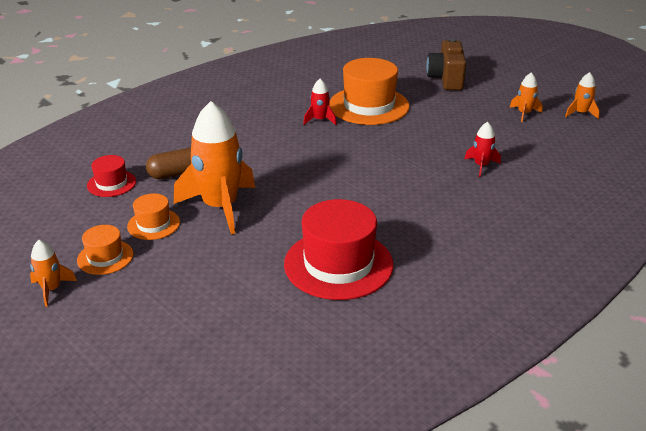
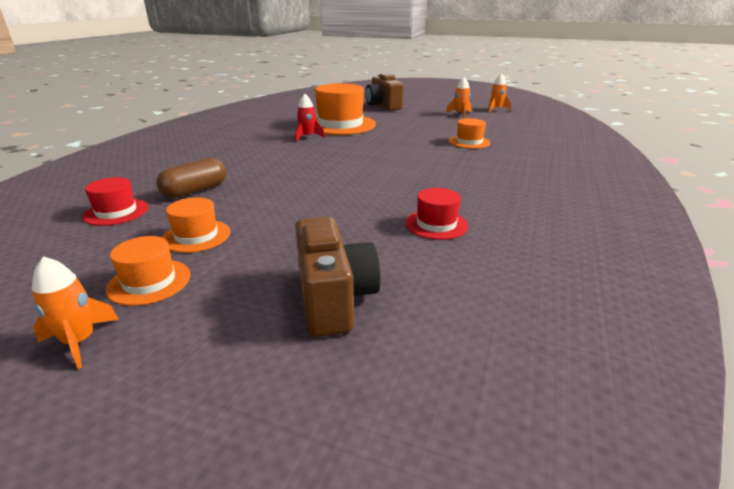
camera: 25 degrees left, 5 degrees down
orange rocket [174,101,255,235] -> none
red hat [284,199,394,300] -> red hat [405,188,468,240], size x0.51
red rocket [464,122,501,177] -> orange hat [449,118,490,149]
none -> brown camera [295,216,381,337]

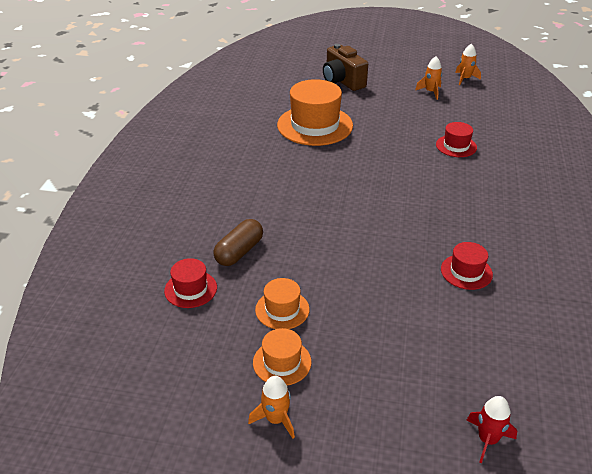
camera: 10 degrees left, 10 degrees up
red rocket [295,94,325,142] -> red rocket moved to [467,396,517,464]
brown camera [295,216,381,337] -> none
orange hat [449,118,490,149] -> red hat [436,122,477,157]

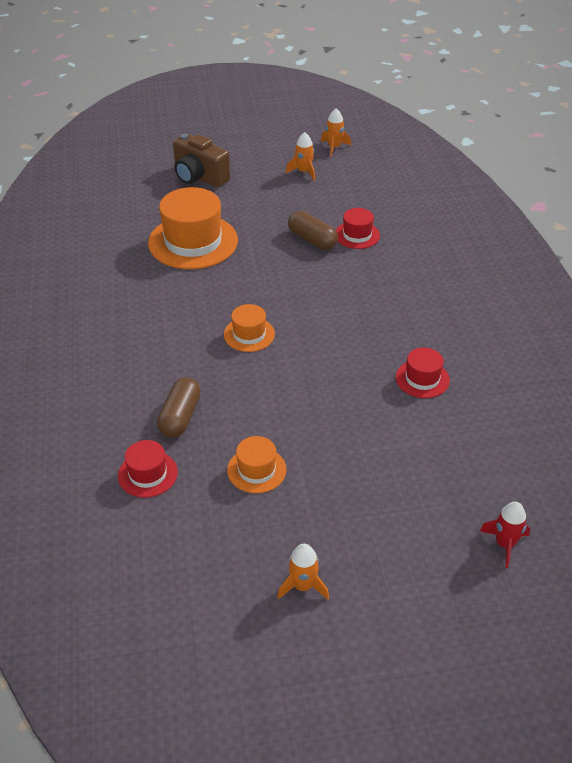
camera: 20 degrees left, 5 degrees up
orange hat [253,328,312,386] -> orange hat moved to [224,304,275,352]
none -> brown capsule [288,211,338,250]

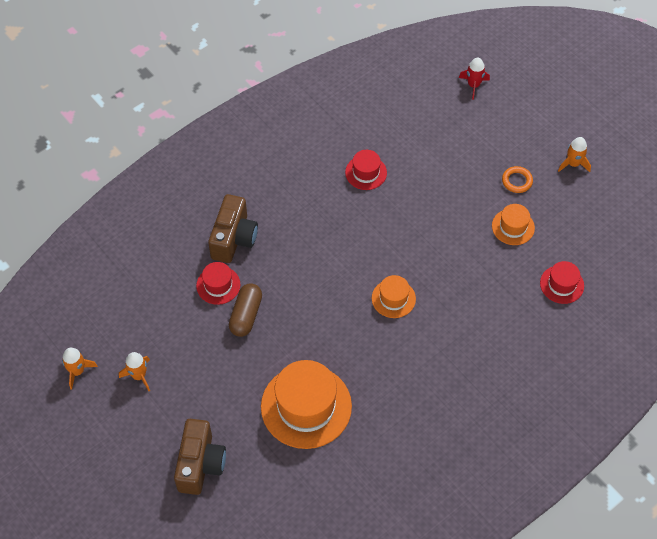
camera: 120 degrees left, 15 degrees up
brown capsule [157,377,201,438] -> none
none -> brown camera [208,194,258,263]
none -> orange ring [502,166,533,193]

